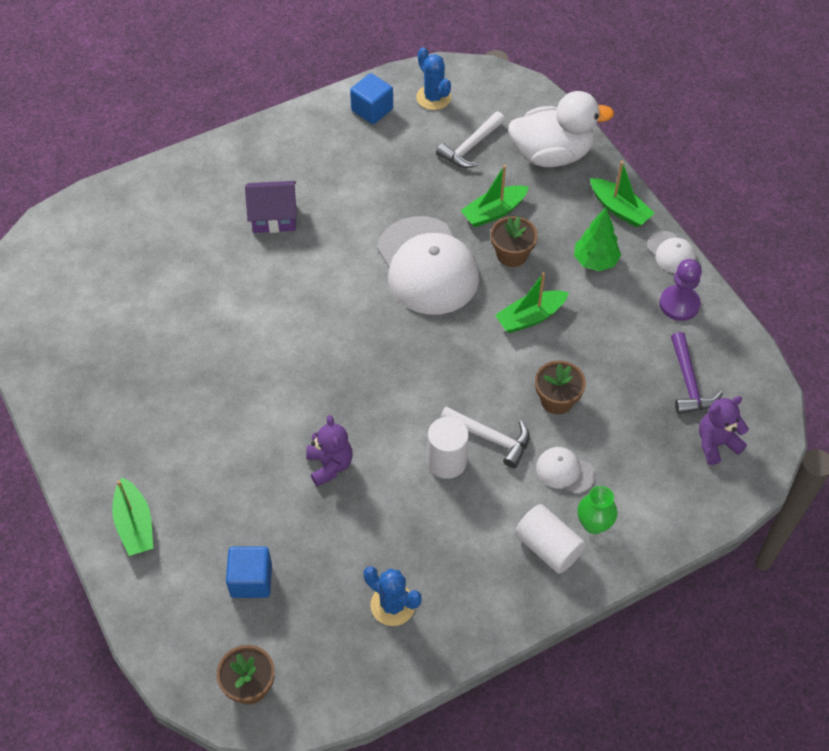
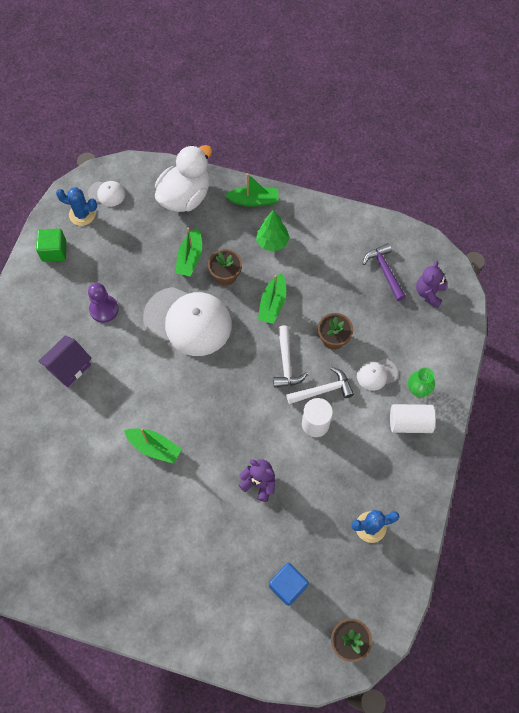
camera: 45 degrees left, 10 degrees up
green boat [112,477,153,556] -> green boat moved to [124,428,182,464]
blue cube [350,73,393,124] -> green cube [36,229,67,262]
white hammer [436,111,505,168] -> white hammer moved to [273,325,308,387]
white cap [647,231,696,273] -> white cap moved to [88,181,125,207]
purple pawn [659,259,702,321] -> purple pawn moved to [88,283,119,323]
purple hammer [671,332,723,414] -> purple hammer turned 150 degrees counterclockwise [362,243,406,301]

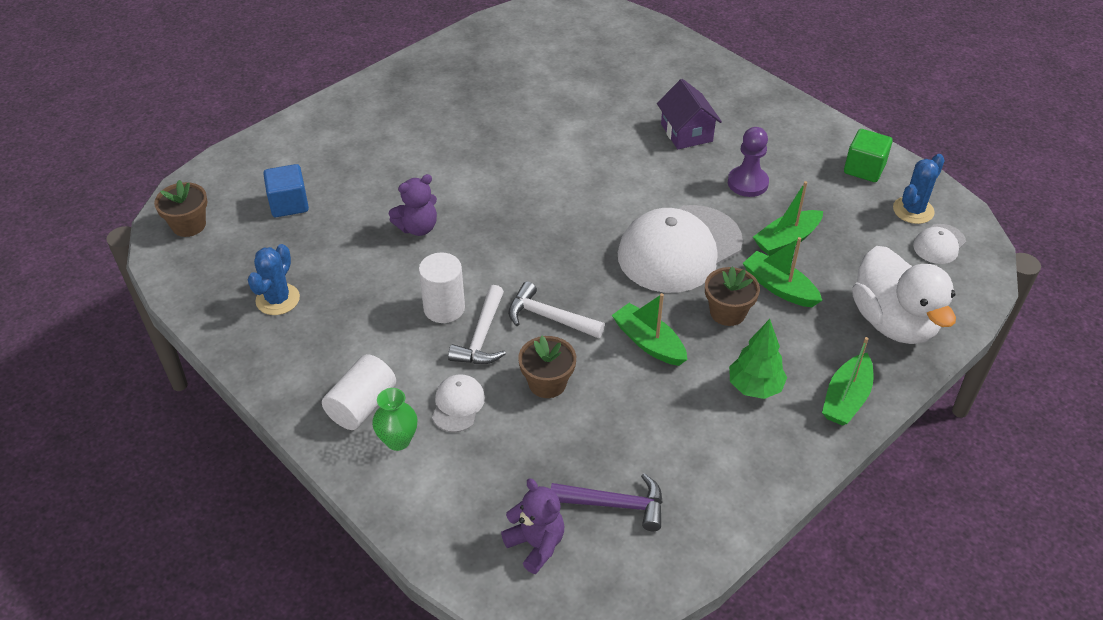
camera: 120 degrees right, 20 degrees down
green boat [124,428,182,464] -> green boat moved to [753,181,823,256]

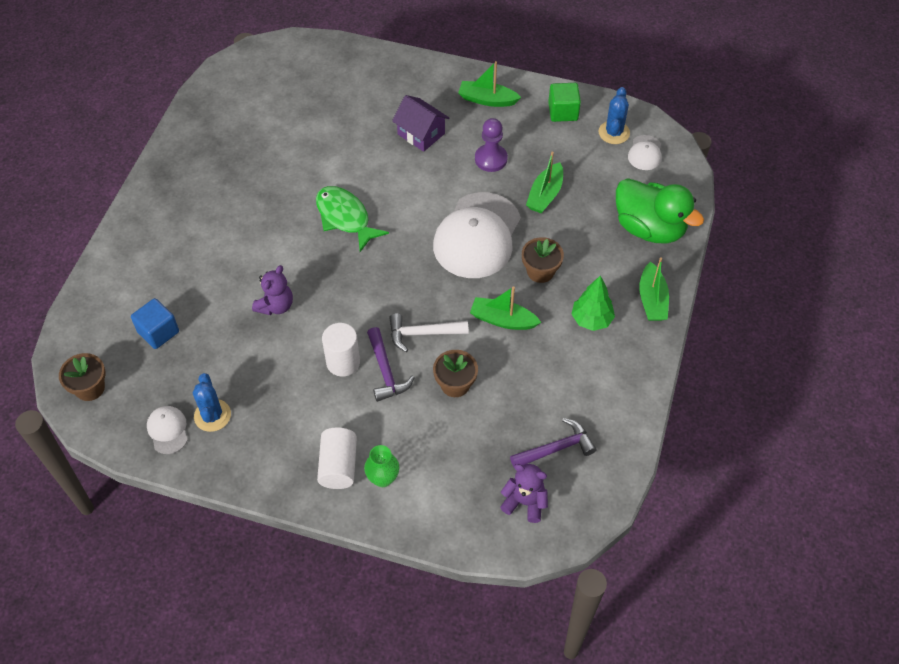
camera: 30 degrees left, 10 degrees up
white cap [432,374,485,432] -> white cap moved to [147,406,188,454]
white hammer [448,285,506,364] -> purple hammer [367,327,415,402]
green boat [743,237,822,307] -> green boat moved to [458,61,521,107]
white duck [852,246,956,344] -> green duck [616,178,704,243]
none -> green fish [316,186,389,252]

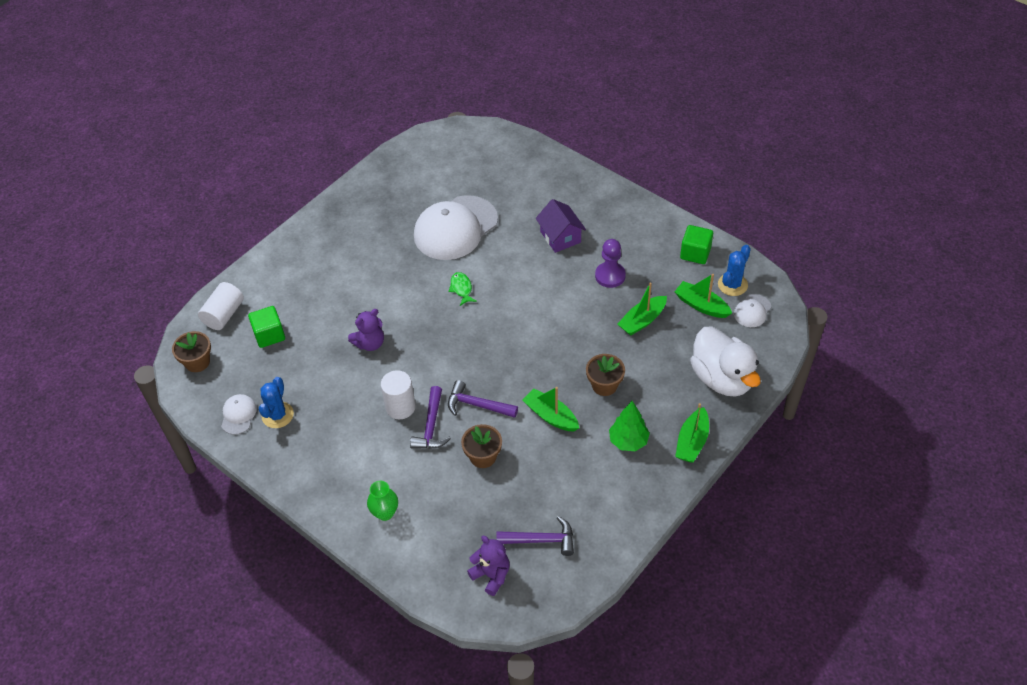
camera: 25 degrees right, 5 degrees down
blue cube [131,298,179,349] -> green cube [248,306,285,348]
green fish [316,186,389,252] -> green fish [449,272,477,306], size x0.54
white cylinder [317,428,357,489] -> white cylinder moved to [198,282,244,330]
white hammer [389,314,469,352] -> purple hammer [448,380,518,418]
white cap [433,192,521,278] -> white cap moved to [414,195,498,260]
green boat [458,61,521,107] -> green boat moved to [674,274,732,318]
green duck [616,178,704,243] -> white duck [690,327,761,397]

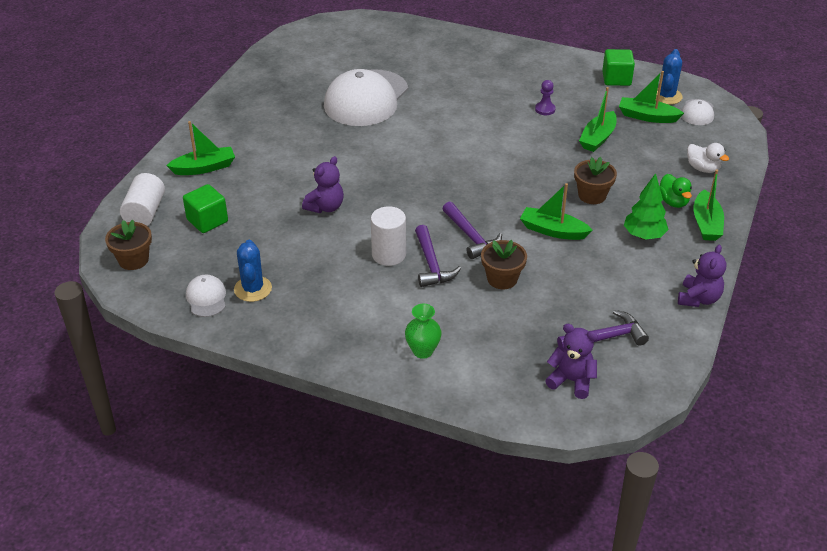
camera: 20 degrees left, 10 degrees down
purple hammer [448,380,518,418] -> purple hammer turned 120 degrees counterclockwise [442,201,502,259]
green fish [449,272,477,306] -> none
purple house [536,199,586,253] -> none
purple pawn [595,239,626,288] -> purple pawn [535,80,556,115], size x0.63
white duck [690,327,761,397] -> white duck [687,143,729,173], size x0.47
none -> green boat [166,121,235,175]
none -> green duck [659,174,692,208]
none -> purple teddy bear [678,245,727,307]

